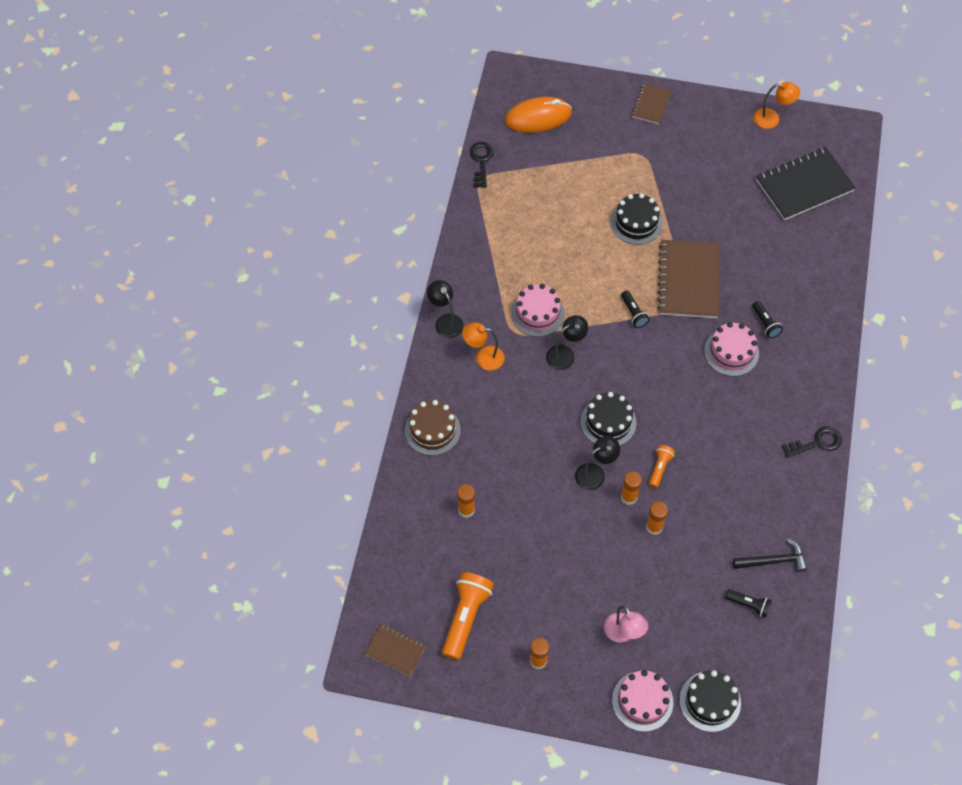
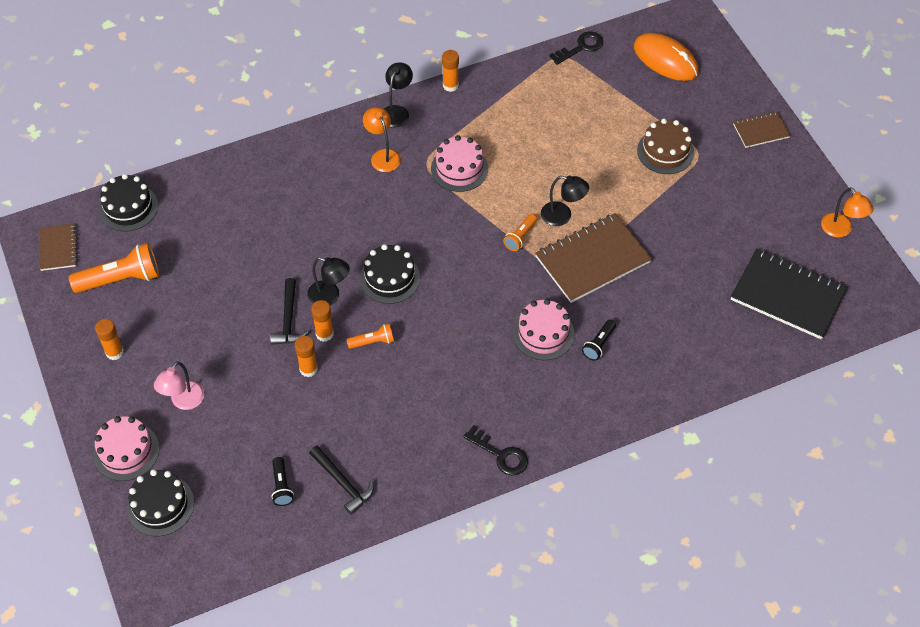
camera: 55 degrees right, 5 degrees down
brown cake [405,400,461,456] -> brown cake moved to [637,118,694,174]
orange glue stick [457,484,475,518] -> orange glue stick moved to [442,50,459,92]
black lamp [546,315,588,370] -> black lamp moved to [541,176,589,226]
black cake [611,193,663,245] -> black cake moved to [99,174,158,232]
black flashlight [621,290,650,328] -> orange flashlight [503,214,537,251]
none -> black hammer [270,278,308,345]

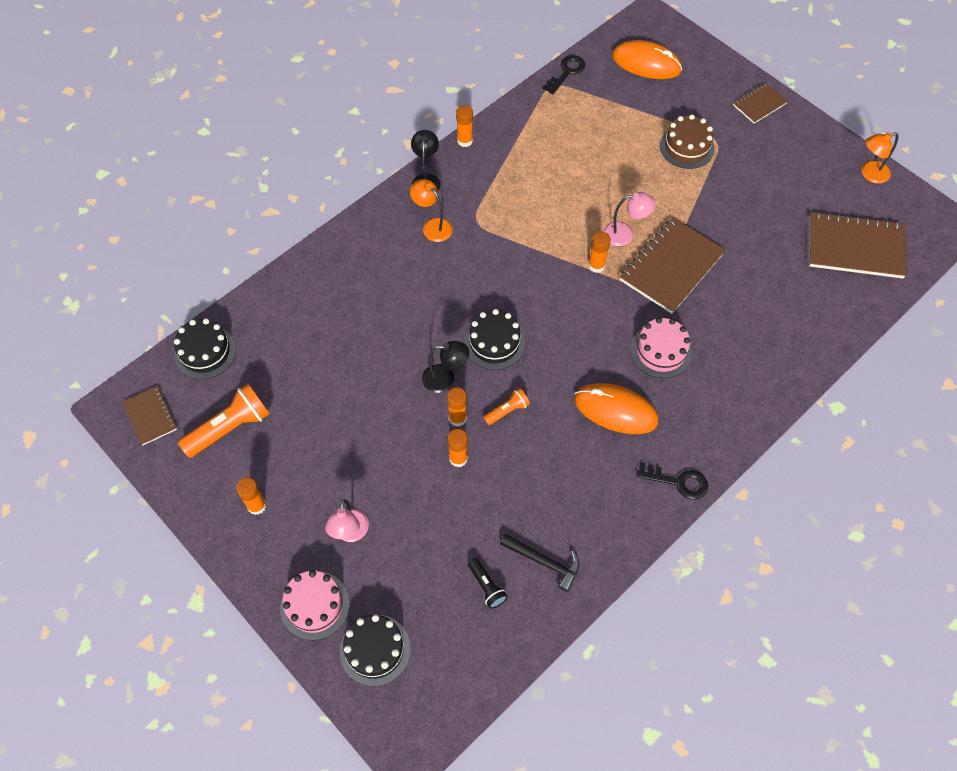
camera: 20 degrees left, 5 degrees up
black hammer [270,278,308,345] -> none
pink cake [431,135,488,192] -> none
orange flashlight [503,214,537,251] -> orange glue stick [588,232,611,273]
black lamp [541,176,589,226] -> pink lamp [604,192,655,246]
black flashlight [582,320,616,361] -> none
black notebook [731,249,848,340] -> brown notebook [809,211,907,279]
orange lamp [821,187,874,238] -> orange lamp turned 120 degrees clockwise [861,132,899,184]
none -> orange mouse [574,383,659,434]

